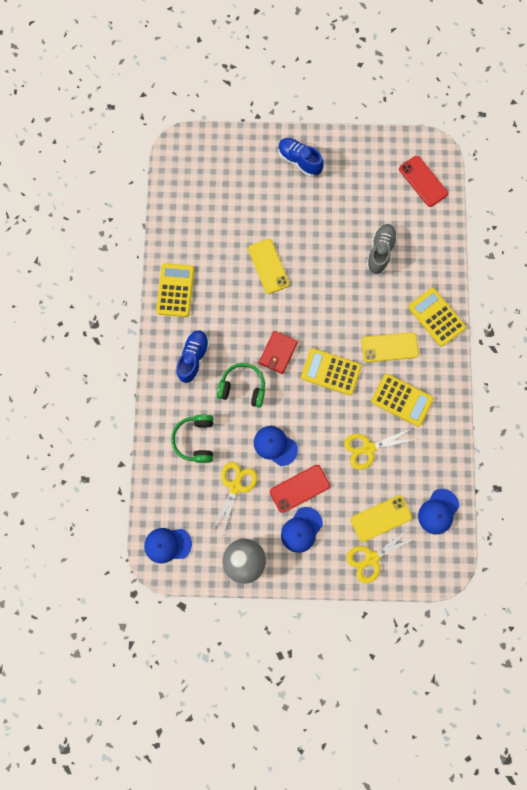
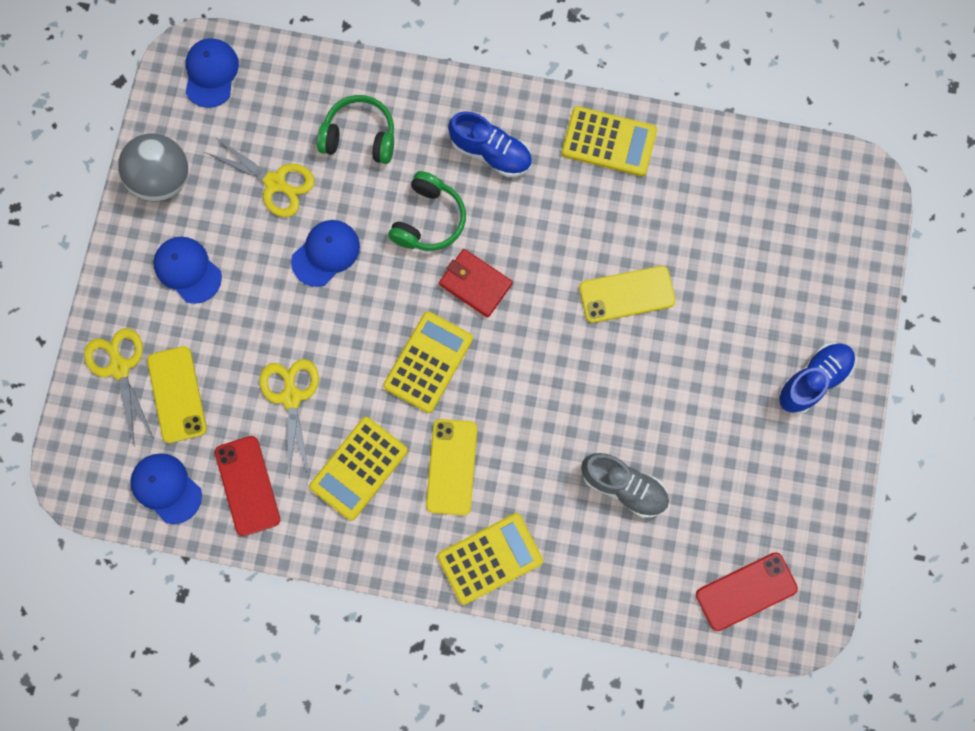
camera: 100 degrees right, 0 degrees up
red phone [270,465,330,513] -> red phone moved to [215,436,280,536]

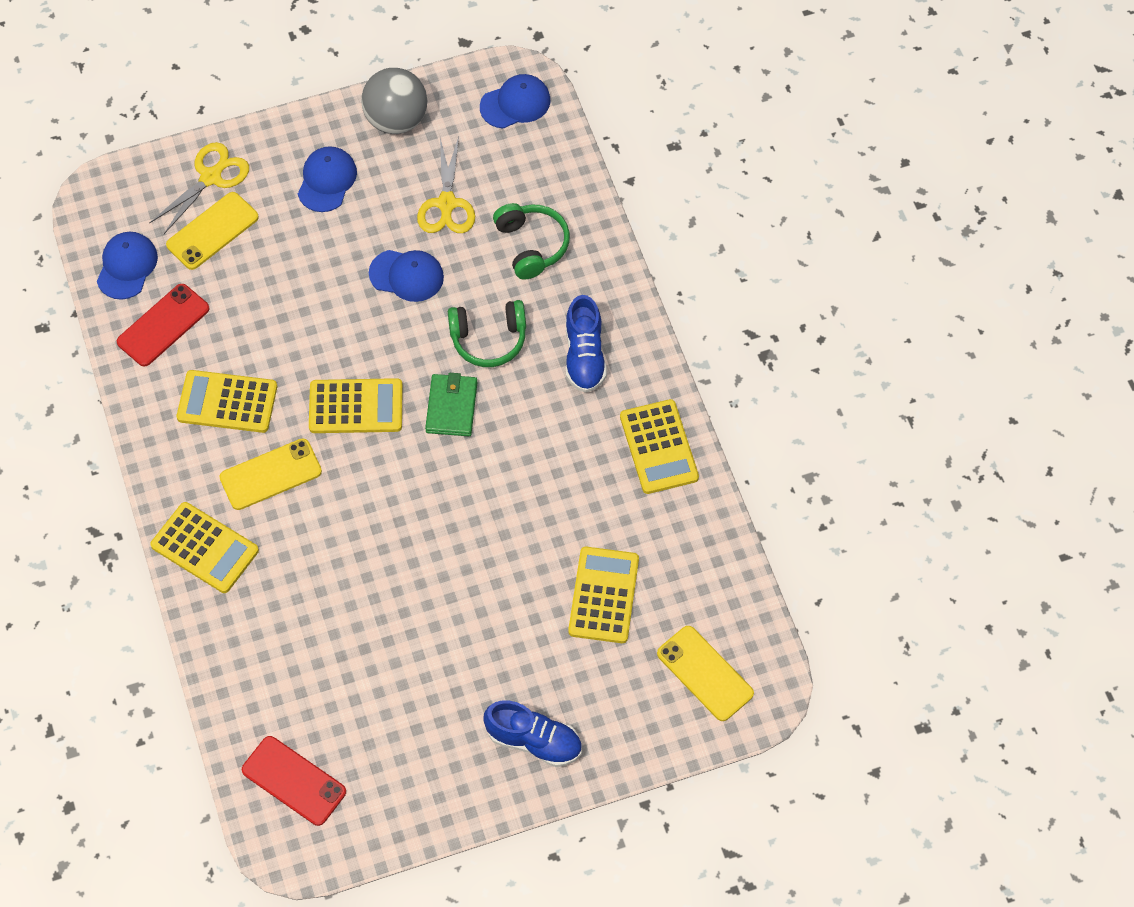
camera: 60 degrees right, 15 degrees down
yellow scissors [260,359,319,477] -> none
red wallet [439,249,513,318] -> green wallet [425,373,477,436]
yellow phone [579,266,676,323] -> yellow phone moved to [657,626,754,721]
grey shoe [581,453,669,518] -> none
none -> yellow calculator [568,547,639,643]

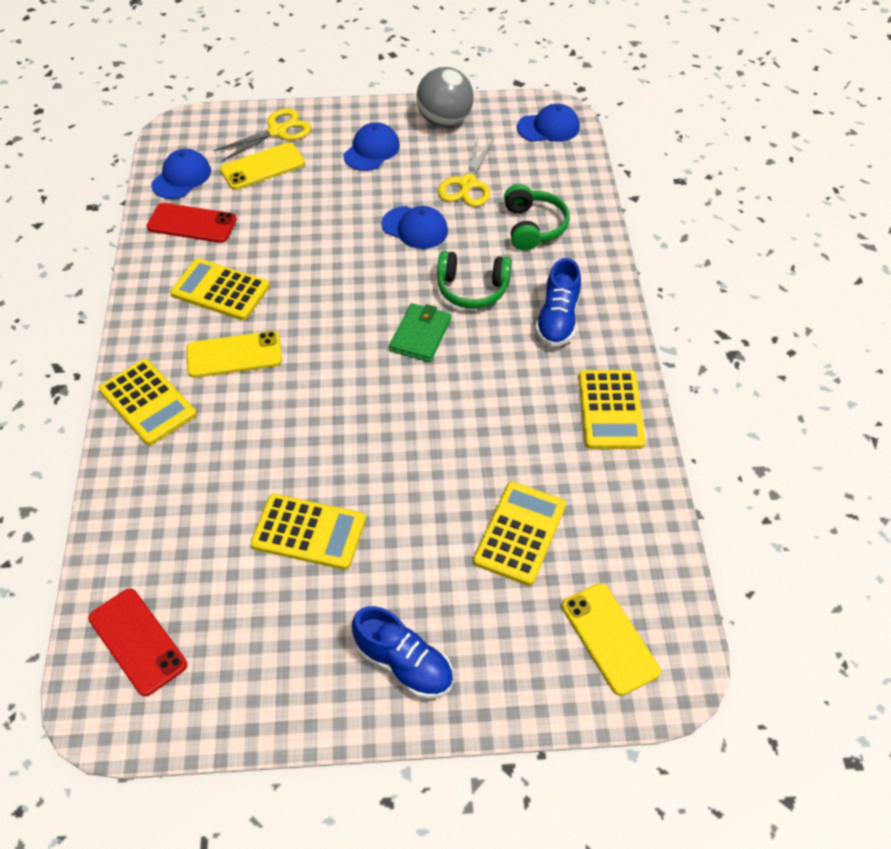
camera: 15 degrees right, 10 degrees down
red phone [117,284,210,367] -> red phone turned 45 degrees clockwise [147,203,237,243]
yellow calculator [309,378,403,433] -> yellow calculator moved to [250,494,366,570]

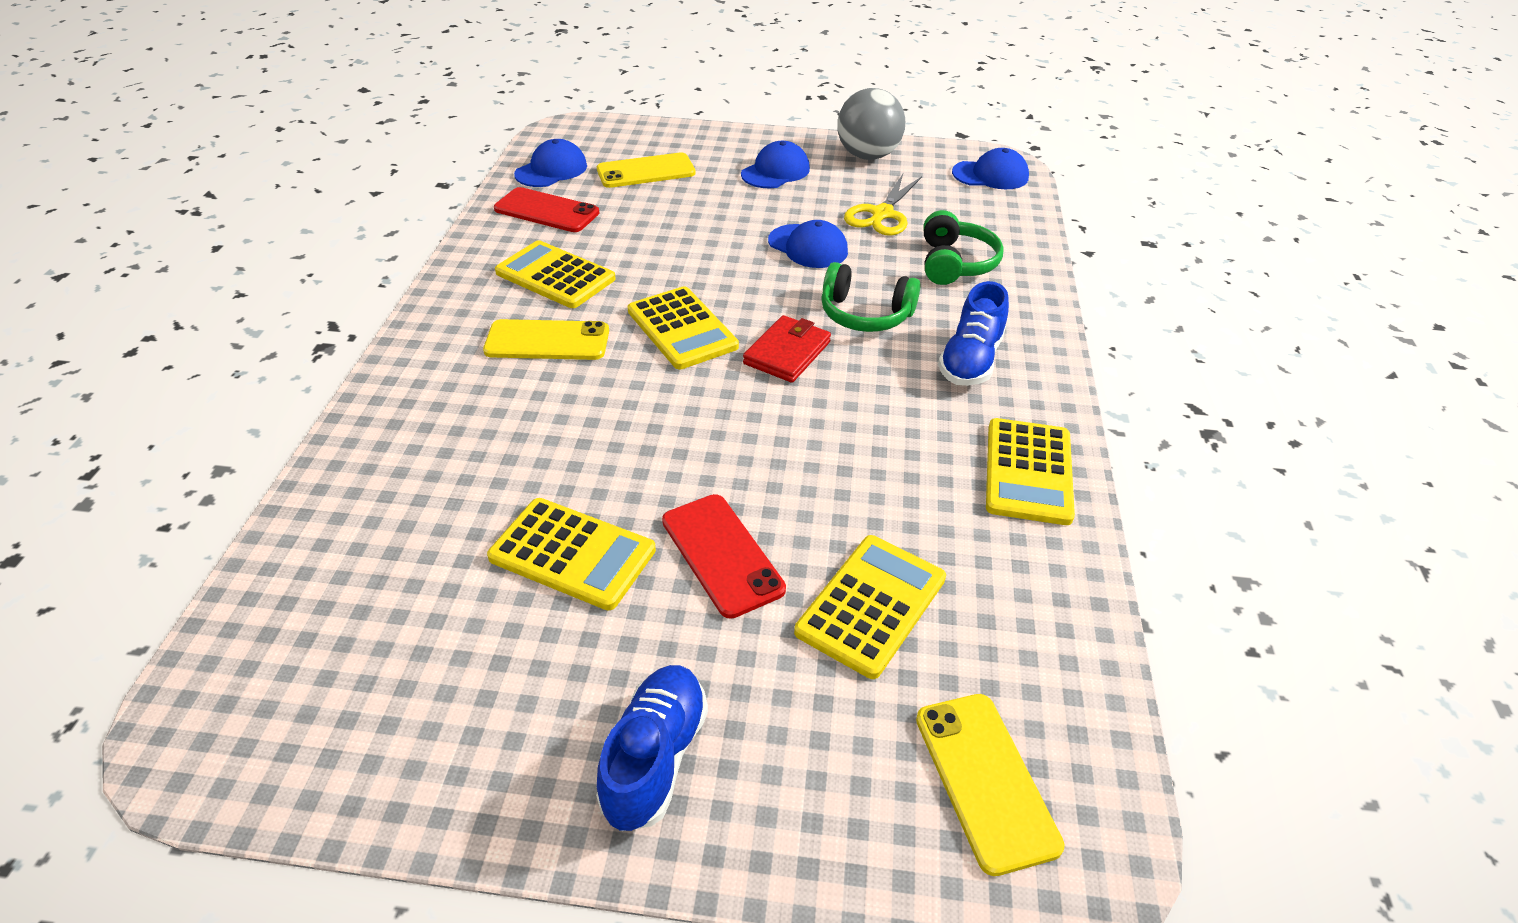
camera: 10 degrees right, 10 degrees down
red phone [88,588,187,696] -> red phone moved to [662,494,786,619]
yellow calculator [99,359,197,445] -> yellow calculator moved to [627,286,739,369]
yellow scissors [213,108,312,161] -> none
blue shoe [352,606,453,699] -> blue shoe turned 120 degrees counterclockwise [596,665,708,831]
green wallet [389,303,451,362] -> red wallet [743,315,831,383]

